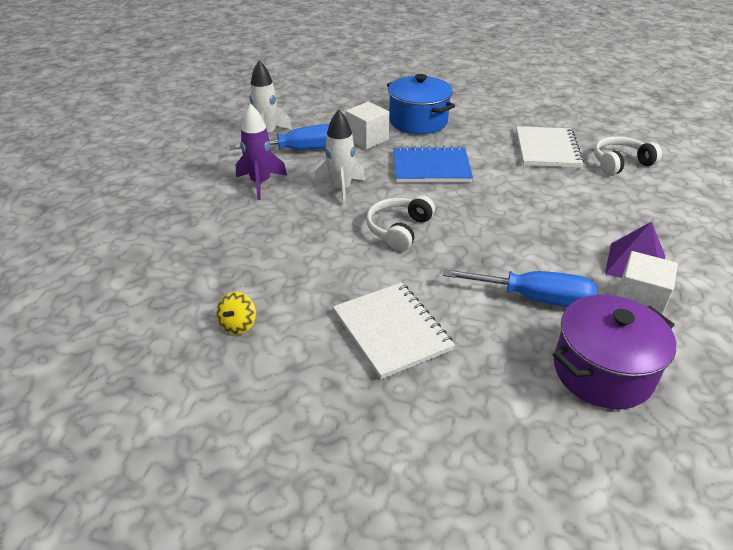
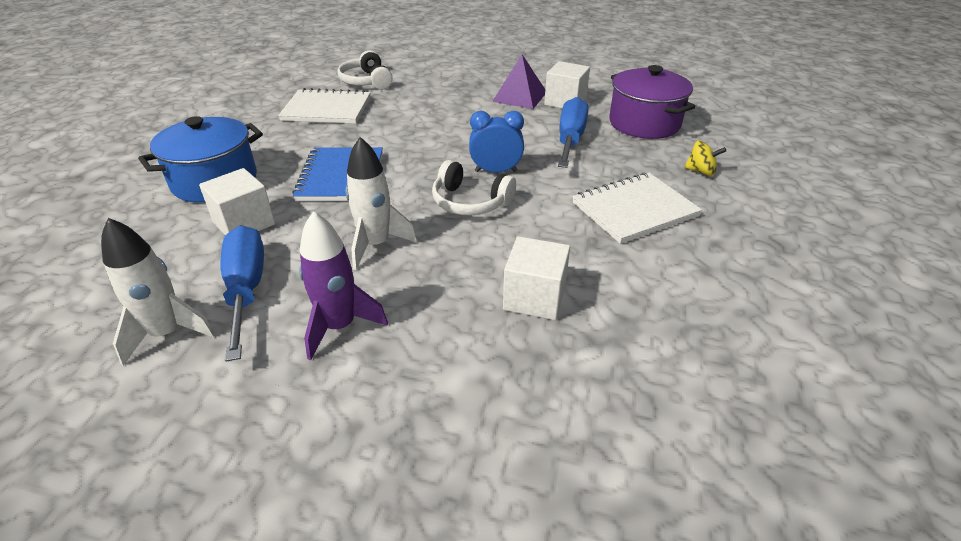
camera: 90 degrees left, 0 degrees up
yellow spinning top [217,292,256,335] -> yellow spinning top moved to [684,141,726,176]
none -> blue clock [469,111,524,173]
none -> white cube [503,236,570,320]

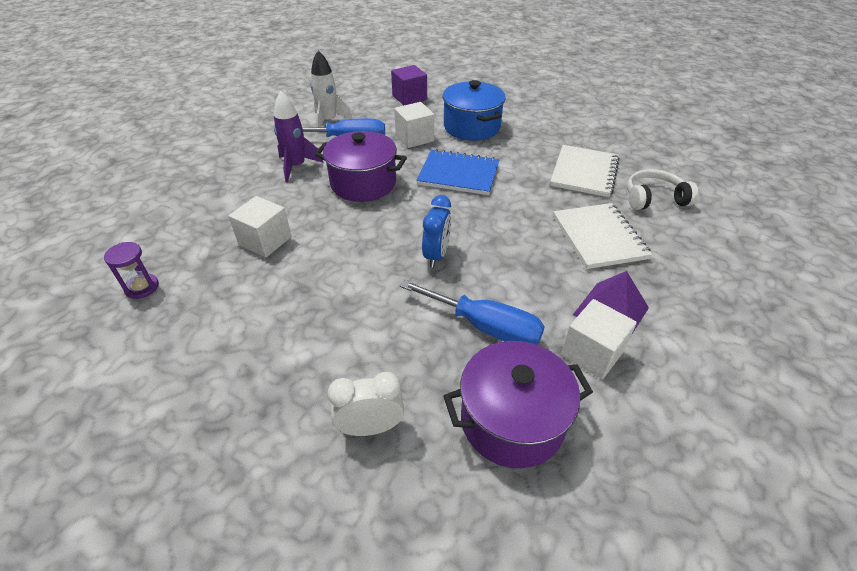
camera: 105 degrees right, 5 degrees up
white rocket [345,137,417,270] -> purple pot [315,131,407,202]
white headphones [432,160,516,215] -> none
white notebook [572,172,702,244] -> white notebook moved to [553,203,652,269]
yellow spinning top [684,141,726,176] -> white clock [328,372,404,436]
none -> purple hourglass [104,242,159,299]
none -> purple cube [391,65,427,105]

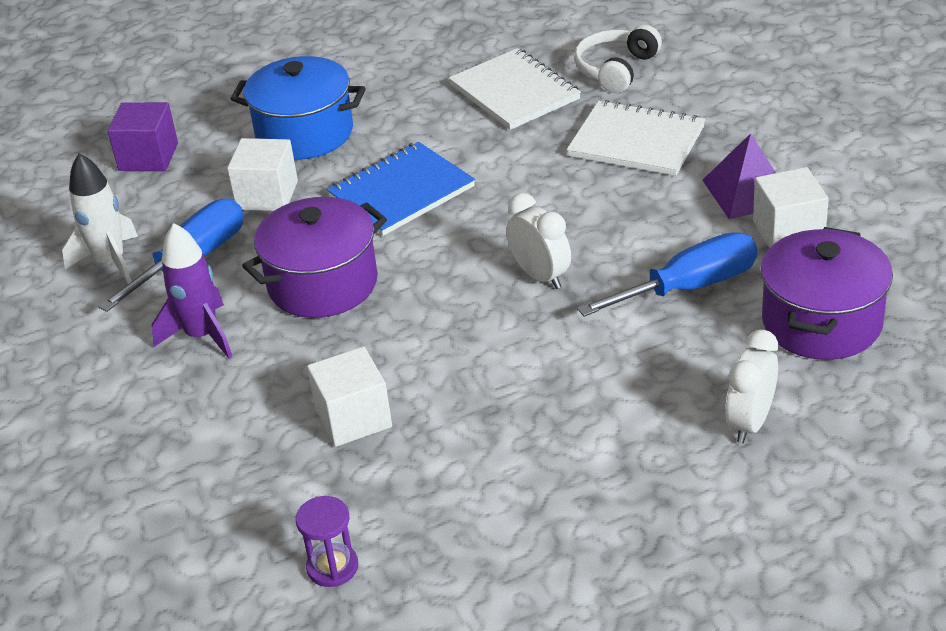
camera: 50 degrees left, 5 degrees down
blue clock [422,195,451,268] -> white clock [506,193,571,289]

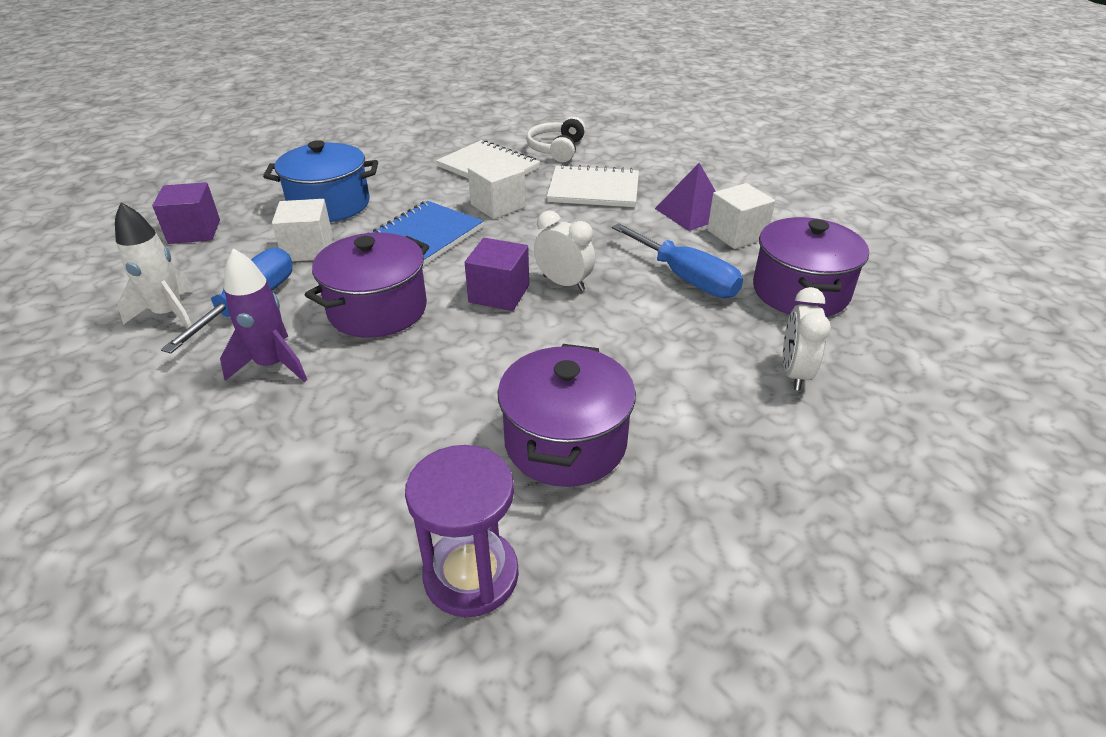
camera: 20 degrees left, 0 degrees up
purple hourglass [296,496,358,587] -> purple hourglass [405,445,519,617], size x1.68
white cube [307,346,392,447] -> white cube moved to [468,157,526,219]
blue screwdriver [577,232,757,317] -> blue screwdriver turned 90 degrees clockwise [612,223,743,298]
none -> purple cube [465,238,529,311]
none -> purple pot [498,344,636,487]

